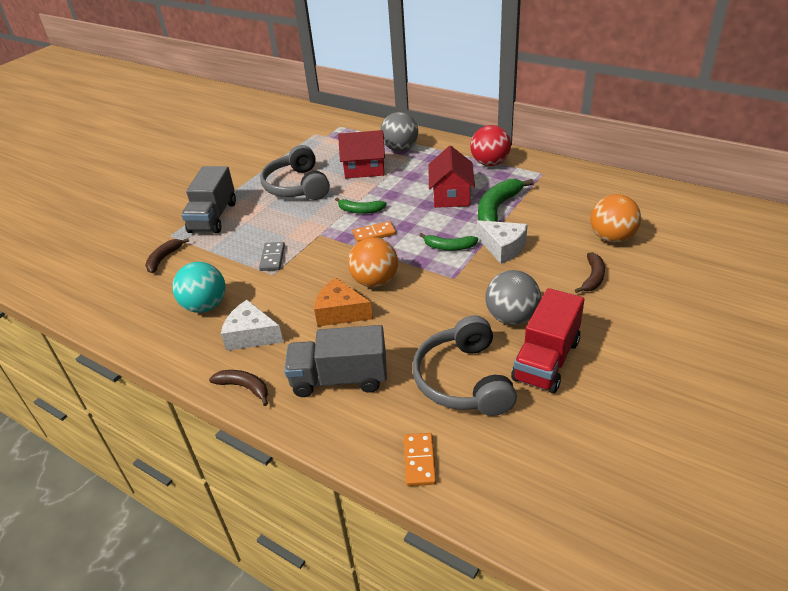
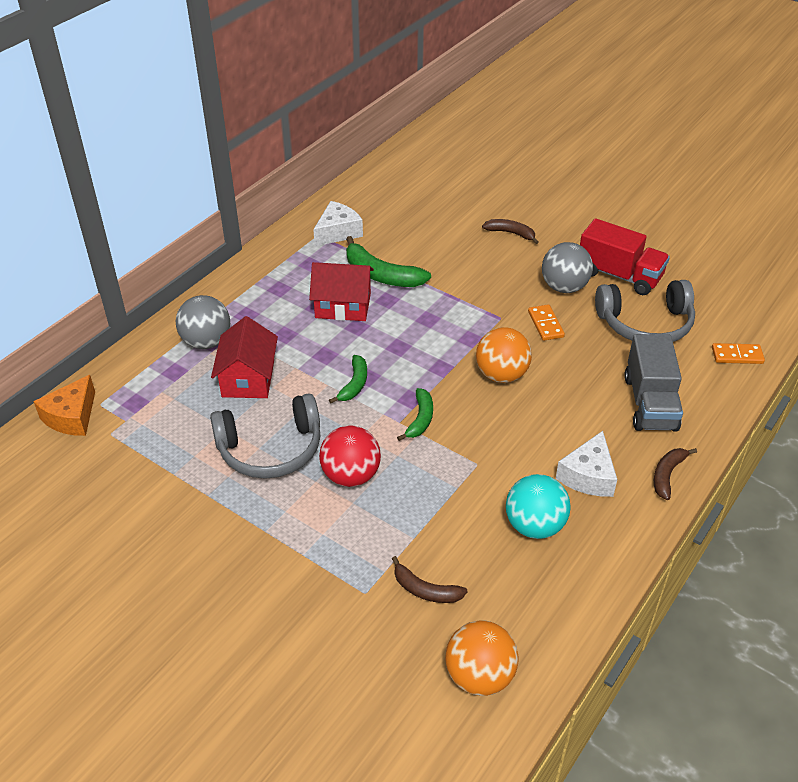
camera: 90 degrees left, 5 degrees up
grey truck [181,166,236,233] -> none
grey domino [259,242,285,271] -> none
orange cheese [314,278,373,326] -> orange cheese moved to [33,375,95,436]
orange domino [353,221,396,243] -> orange domino moved to [528,304,565,341]
green banana [419,233,478,251] -> green banana moved to [397,388,433,441]
red ball [470,125,511,166] -> red ball moved to [319,425,381,487]
white cheese [477,220,528,264] -> white cheese moved to [313,201,363,246]
orange ball [590,194,641,243] -> orange ball moved to [445,620,519,696]

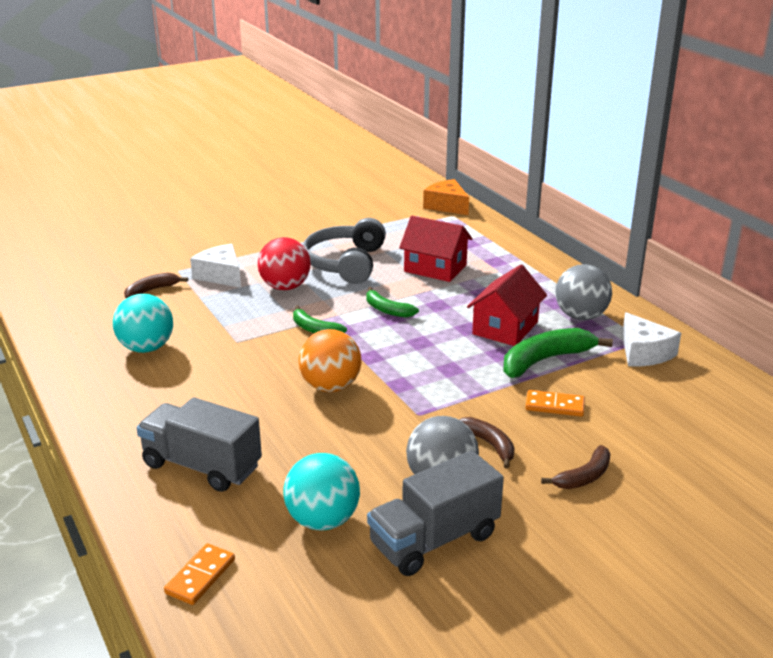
camera: 115 degrees right, 15 degrees down
grey ball [176,295,230,349] -> grey ball moved to [555,264,612,320]
orange ball [445,620,519,696] -> none
orange domino [528,304,565,341] -> orange domino moved to [525,390,585,417]
white cheese [556,431,617,497] -> white cheese moved to [190,244,241,288]
red truck [580,218,670,295] -> grey truck [367,451,504,576]
grey headphones [595,280,695,342] -> turquoise ball [283,453,360,530]
brown banana [654,448,697,500] -> brown banana moved to [459,417,514,469]

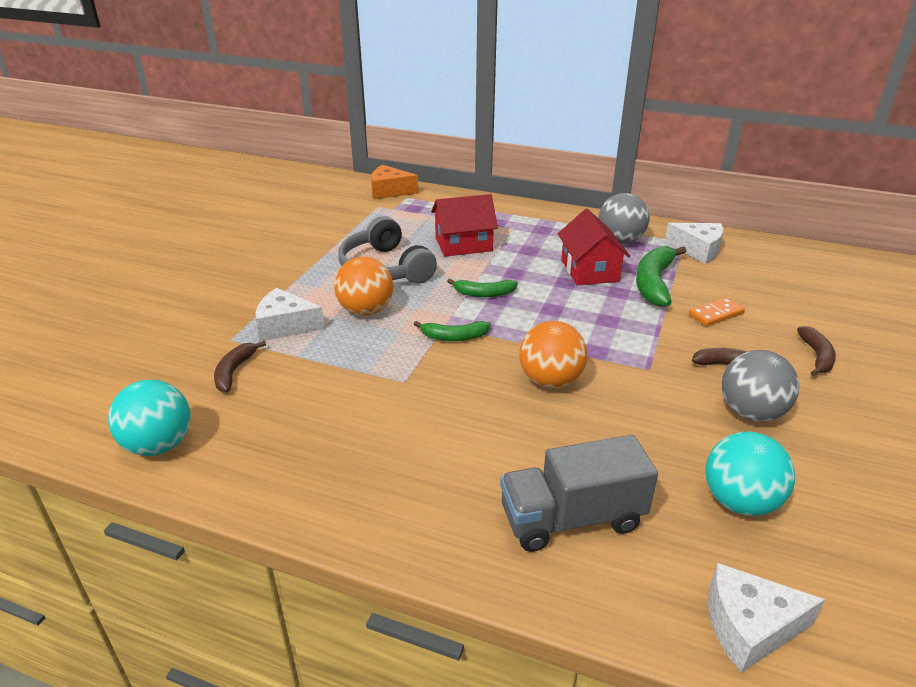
camera: 40 degrees left, 5 degrees up
turquoise ball [113,294,173,353] -> turquoise ball moved to [108,380,191,456]
orange domino [164,543,235,605] -> white cheese [708,563,825,673]
red ball [258,237,311,290] -> orange ball [334,257,394,316]
grey truck [367,451,504,576] -> none

